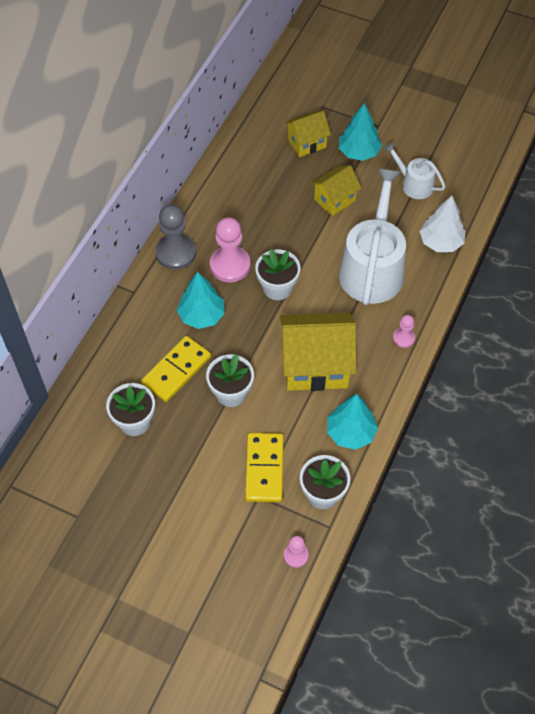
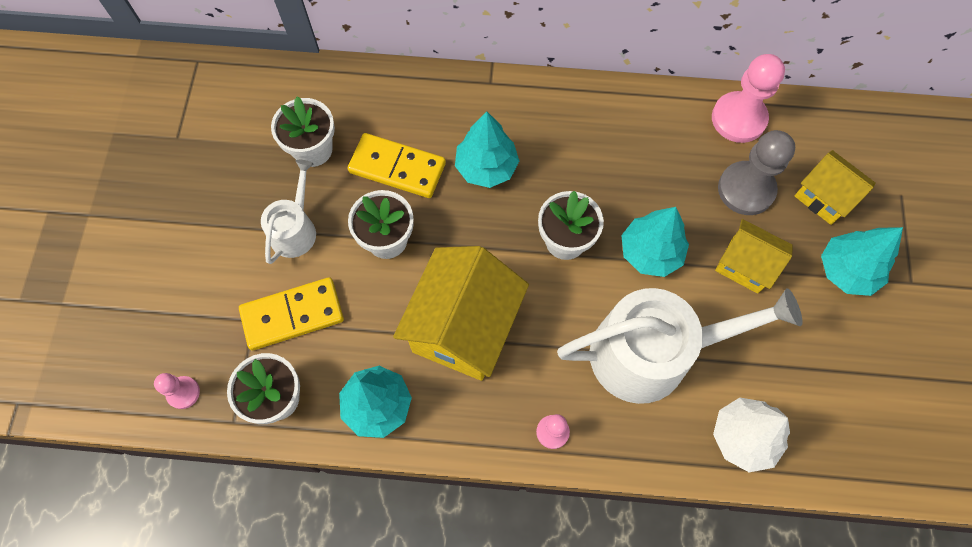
camera: 70 degrees right, 10 degrees up
grey pawn [155,205,196,270] -> grey pawn moved to [718,130,795,215]
pink pawn [210,217,251,282] -> pink pawn moved to [712,54,785,143]
yellow house [280,313,356,391] -> yellow house turned 45 degrees clockwise [393,246,529,381]
white watering can [384,142,446,199] -> white watering can moved to [261,160,316,264]
none -> turquoise tree [621,207,689,277]

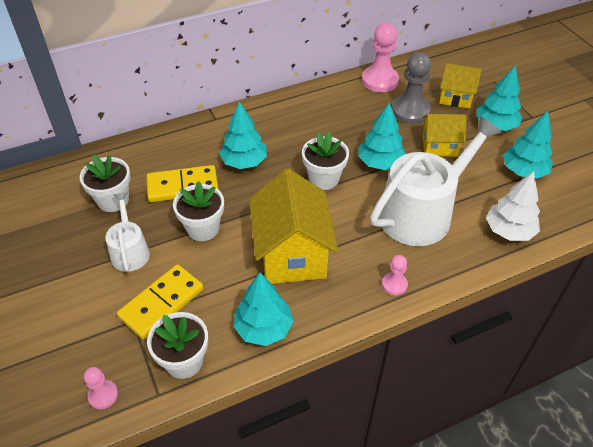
camera: 30 degrees left, 20 degrees down
none -> turquoise tree [503,111,553,179]

